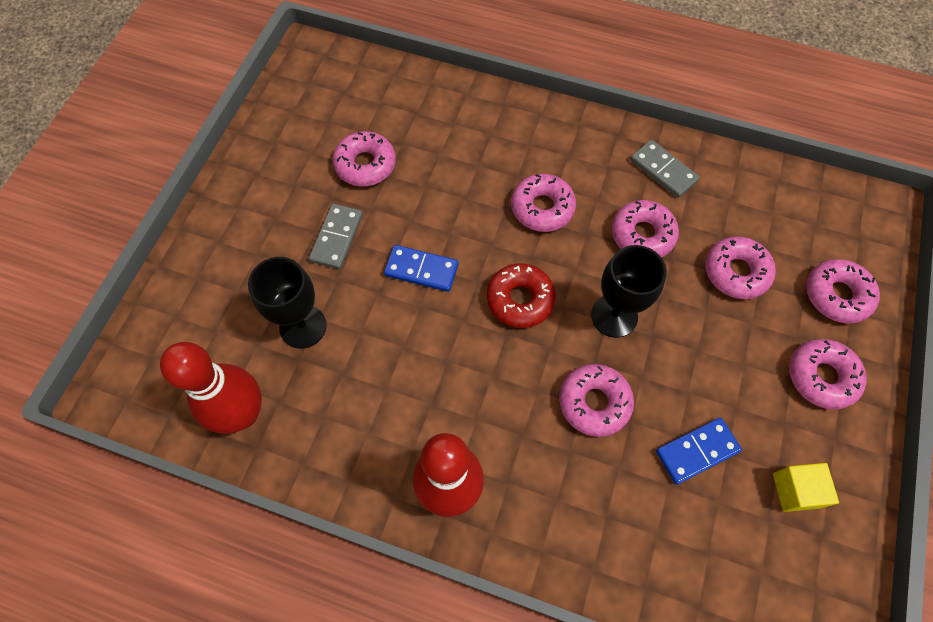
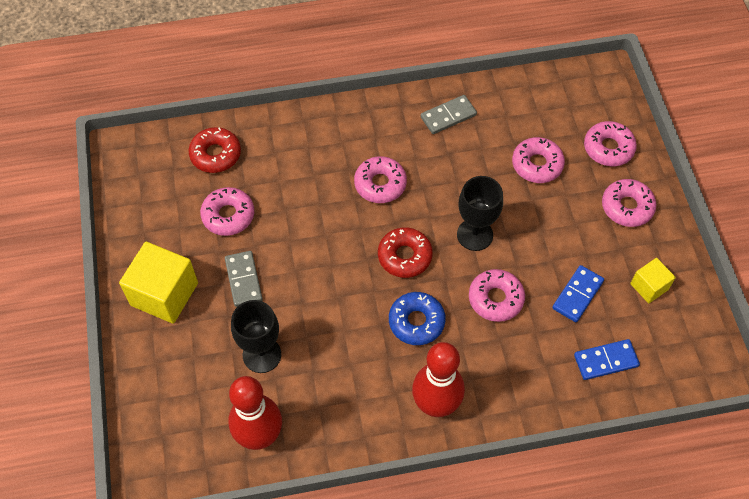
camera: 30 degrees left, 5 degrees down
blue domino [384,245,458,292] -> blue domino moved to [574,339,640,380]
pink donut [612,200,679,257] -> none
grey domino [630,140,699,198] -> grey domino turned 45 degrees counterclockwise [421,95,477,134]
none -> yellow cube [119,242,198,324]
none -> red donut [189,127,241,173]
none -> blue donut [389,292,446,345]

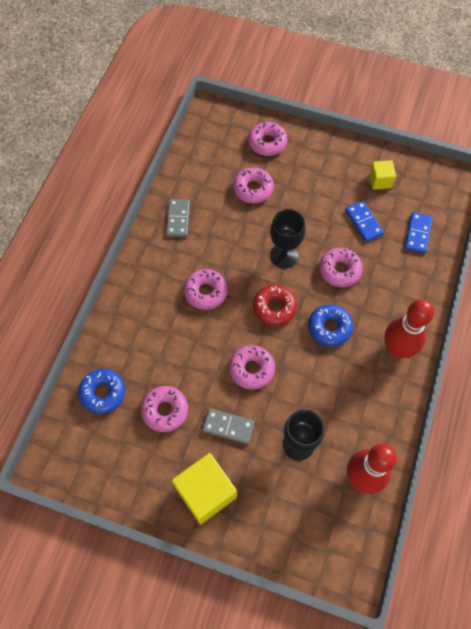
camera: 60 degrees left, 5 degrees up
red donut [189,127,241,173] -> blue donut [78,369,125,414]
pink donut [602,179,657,227] -> pink donut moved to [229,345,275,390]

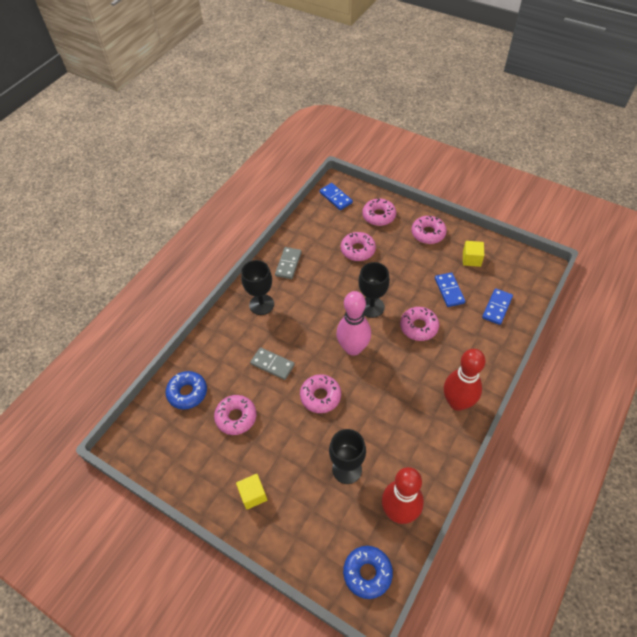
camera: 15 degrees right, 10 degrees down
yellow cube [172,453,237,524] -> yellow cube [236,474,267,510], size x0.55
pink donut [184,269,228,310] -> pink donut moved to [412,216,447,244]
grey domino [202,409,255,444] -> grey domino moved to [250,347,295,380]
red donut [253,285,297,326] -> pink bowling pin [336,291,371,356]
blue donut [308,304,353,347] -> blue donut moved to [343,546,393,599]
none -> black goblet [241,260,274,315]
none -> blue domino [319,183,353,210]

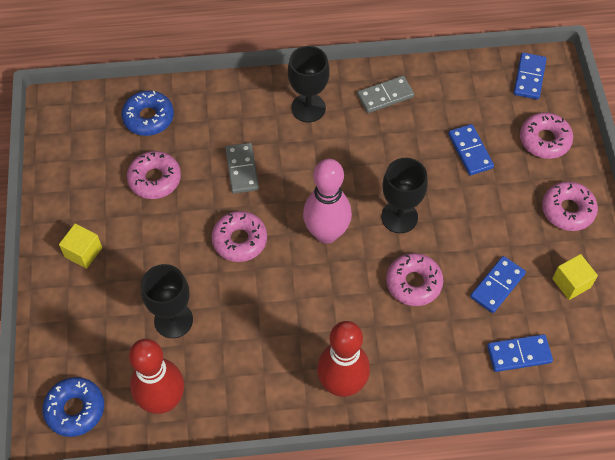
camera: 50 degrees right, 5 degrees up
pink donut [341,232,376,261] -> blue domino [448,124,494,175]

